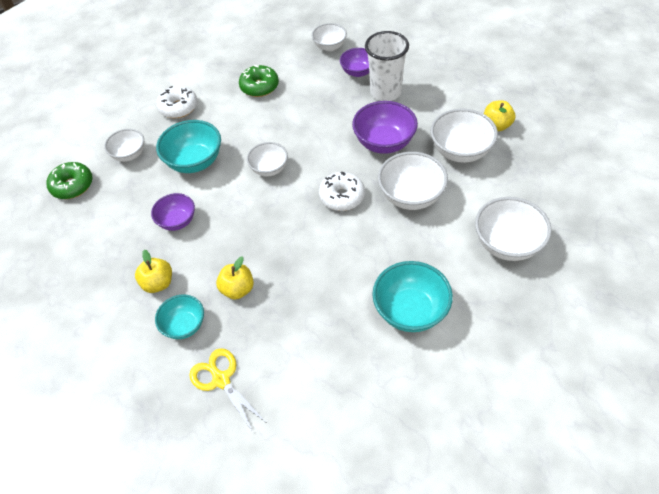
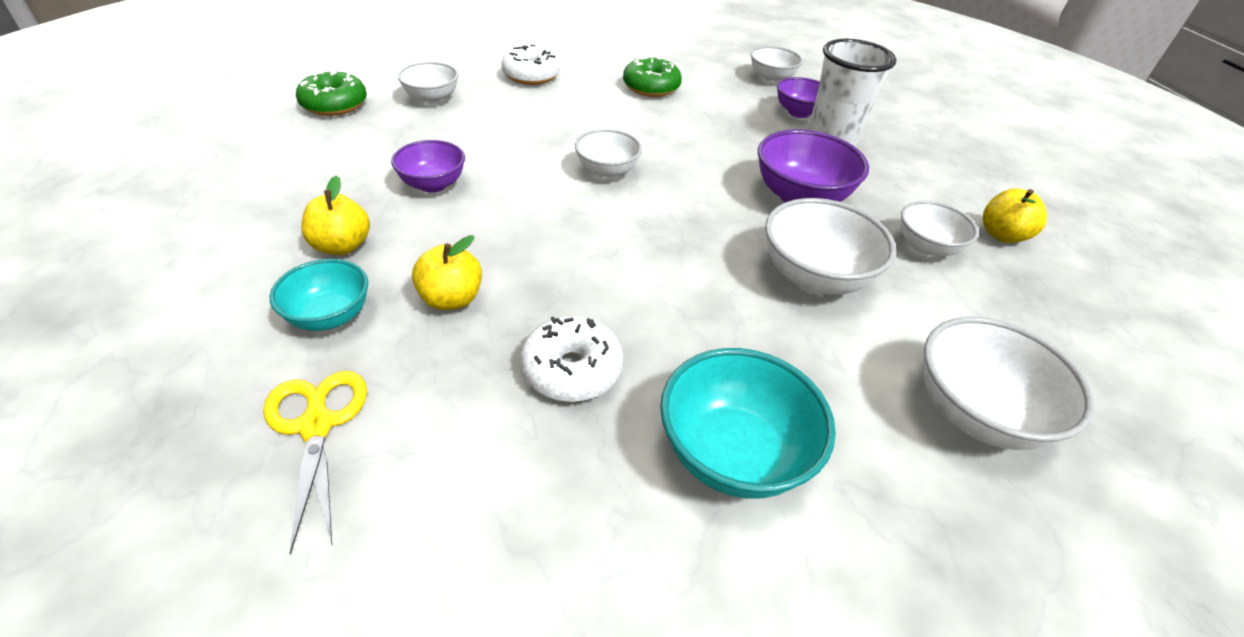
camera: 15 degrees right, 10 degrees down
turquoise bowl [156,120,221,173] -> none
white donut [319,172,365,211] -> white donut moved to [520,316,623,402]
white bowl [430,108,498,163] -> white bowl [901,201,978,257], size x0.63

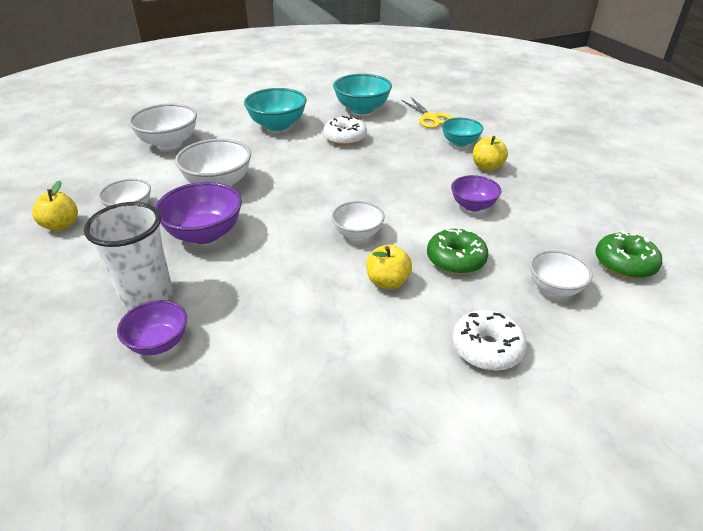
camera: 175 degrees right, 5 degrees down
yellow apple [412,235,482,310] -> yellow apple moved to [366,244,412,289]
green donut [623,56,682,97] -> green donut moved to [427,229,488,274]
white bowl [751,46,803,83] -> none
none -> turquoise bowl [333,74,392,114]

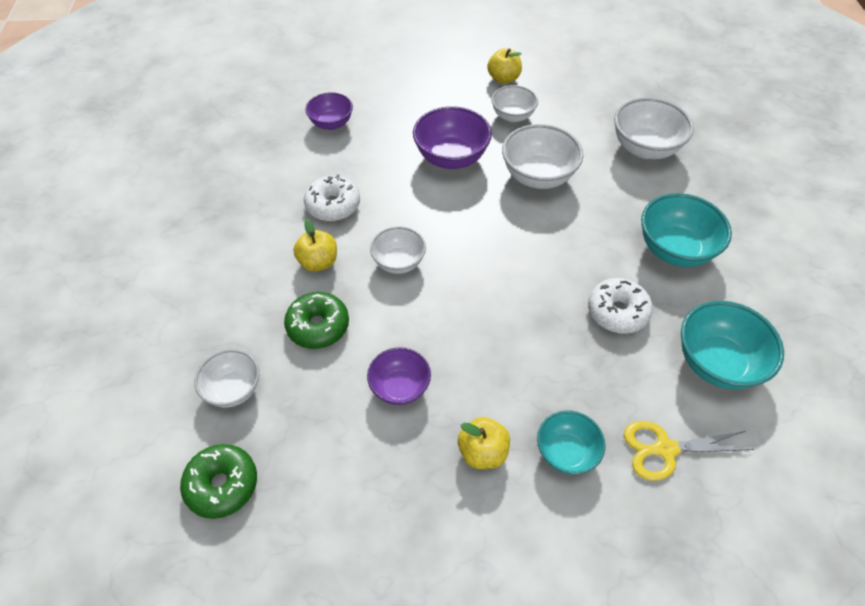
camera: 110 degrees right, 15 degrees up
white cup [84,202,173,310] -> none
white donut [452,310,527,371] -> white donut moved to [304,174,360,221]

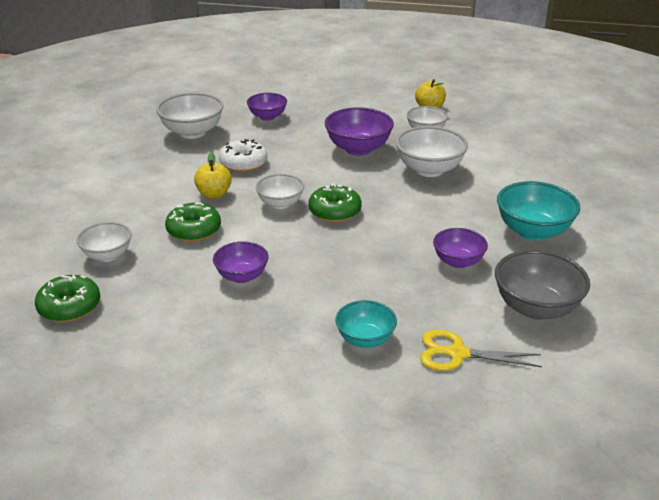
camera: 15 degrees right, 20 degrees down
yellow apple [458,417,510,469] -> none
white donut [588,278,653,334] -> purple bowl [433,228,488,268]
white bowl [614,98,694,159] -> white bowl moved to [156,93,224,139]
turquoise bowl [681,301,784,389] -> grey bowl [495,250,590,320]
none -> green donut [308,183,362,222]

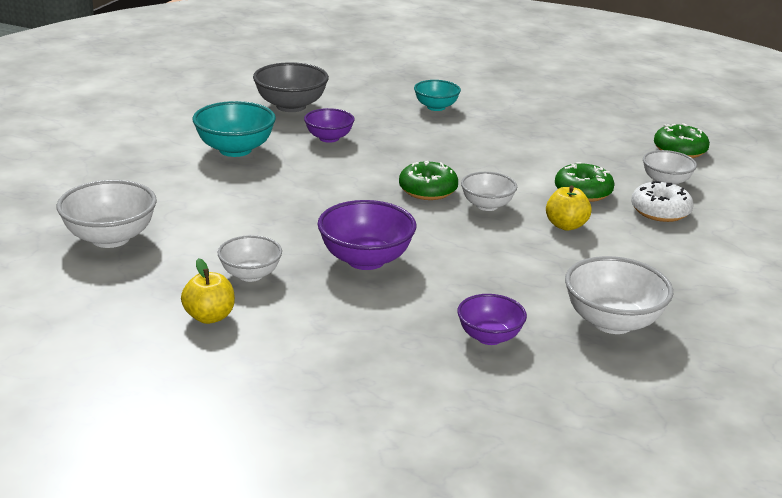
camera: 170 degrees left, 5 degrees down
purple bowl [213,241,269,283] -> none
white donut [219,139,268,172] -> white donut moved to [631,181,694,222]
white bowl [395,126,468,177] -> white bowl moved to [57,180,157,248]
yellow scissors [420,329,542,371] -> none

